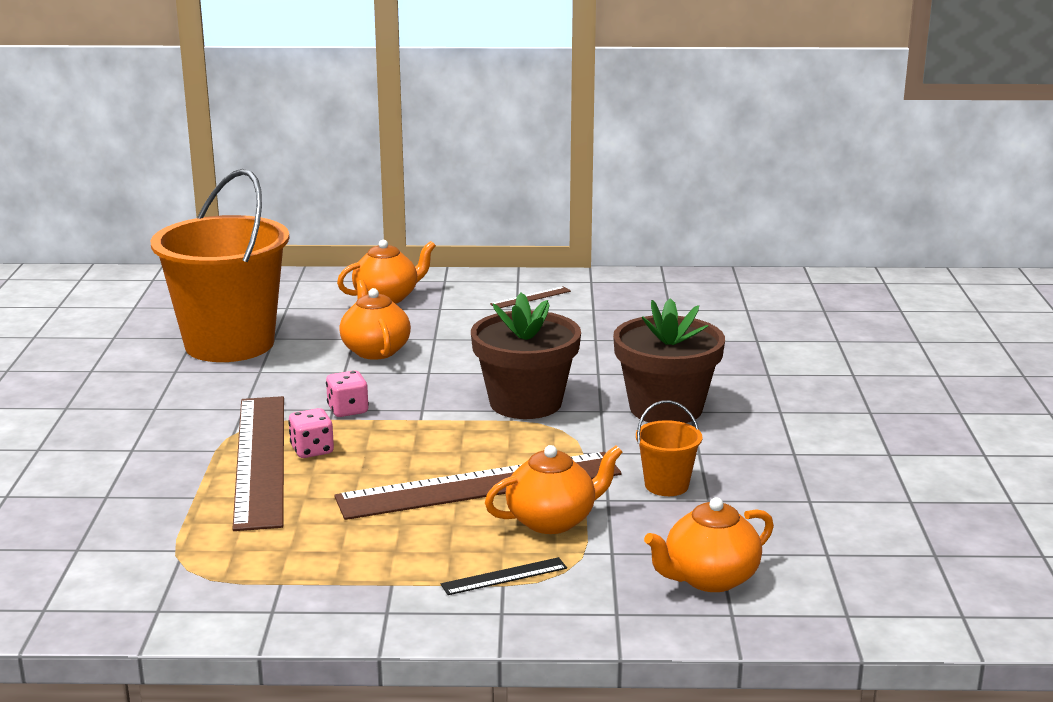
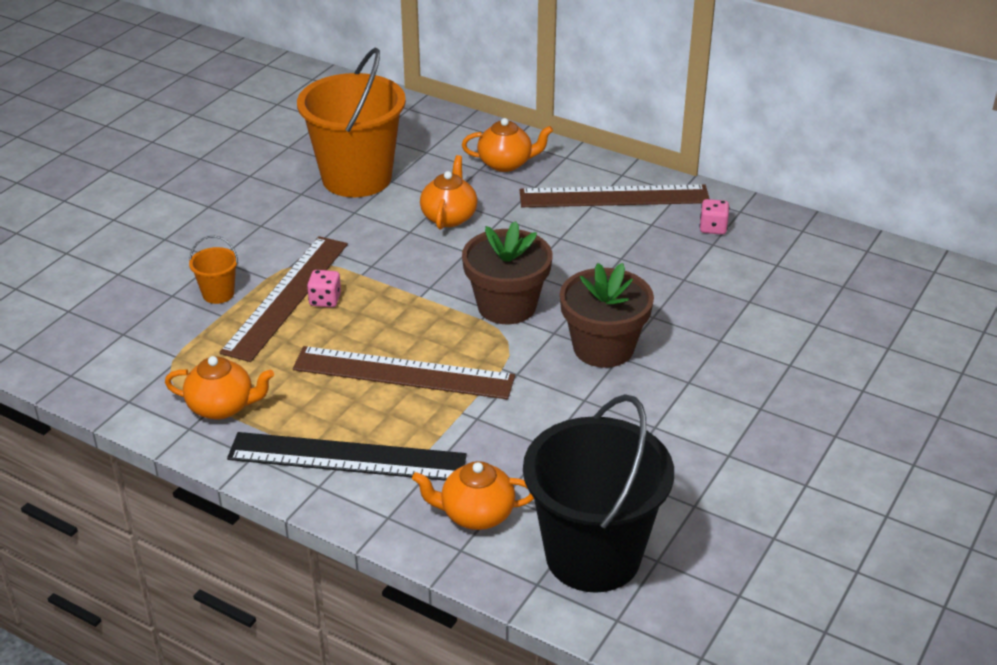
camera: 30 degrees right, 15 degrees up
pink dice [326,371,369,417] -> pink dice moved to [699,199,730,234]
black ruler [441,557,567,595] -> black ruler [227,432,467,481], size x2.49
orange teapot [485,445,623,534] -> orange teapot moved to [165,356,274,420]
brown ruler [490,286,571,308] -> brown ruler [520,184,709,207], size x2.49
orange bucket [636,400,702,496] -> orange bucket moved to [189,236,238,304]
none -> black bucket [523,394,674,593]

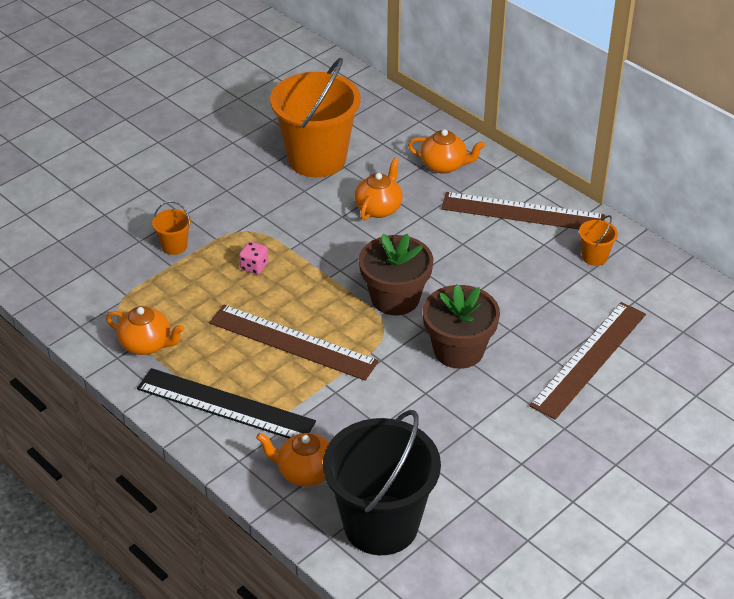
camera: 15 degrees right, 5 degrees up
brown ruler [219,236,348,362] -> brown ruler moved to [529,302,646,420]
pink dice [699,199,730,234] -> orange bucket [579,215,618,266]

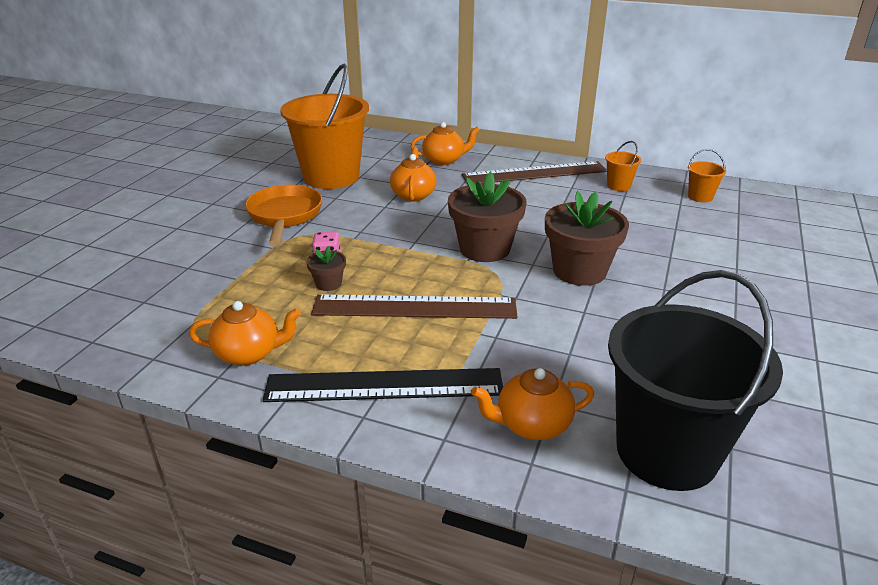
camera: 25 degrees left, 10 degrees down
orange bucket [152,201,191,255] -> orange bucket moved to [688,149,726,203]
brown ruler [529,302,646,420] -> none
none -> orange pan [245,185,322,246]
none -> brown flower pot [306,246,346,291]

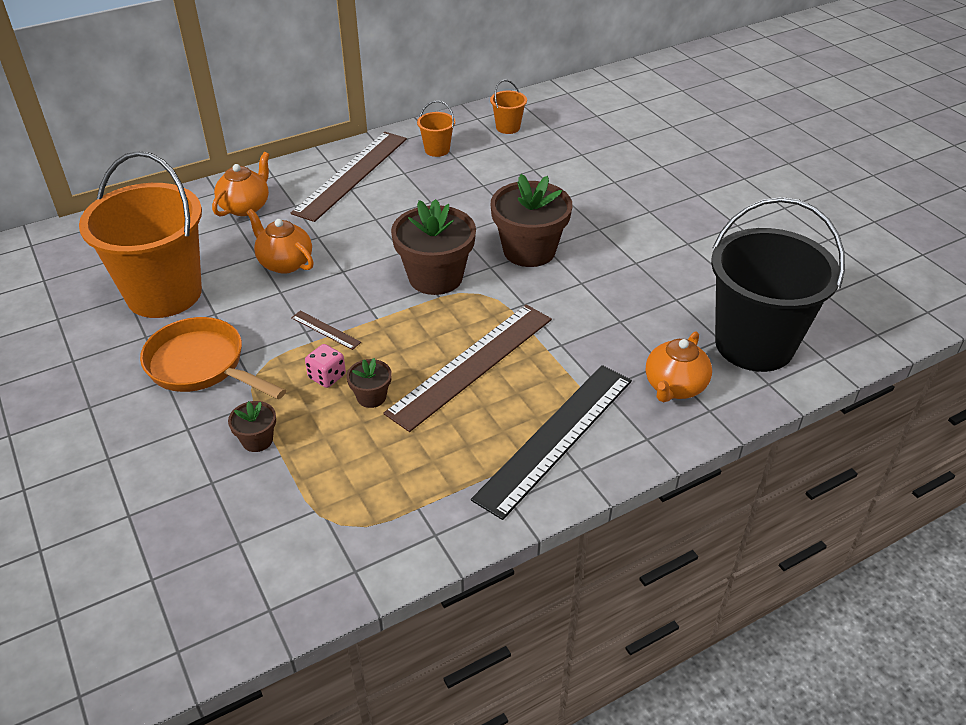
camera: 50 degrees left, 10 degrees up
orange teapot [189,301,301,366] -> none
none -> brown flower pot [228,401,276,452]
none -> brown ruler [291,311,361,350]

